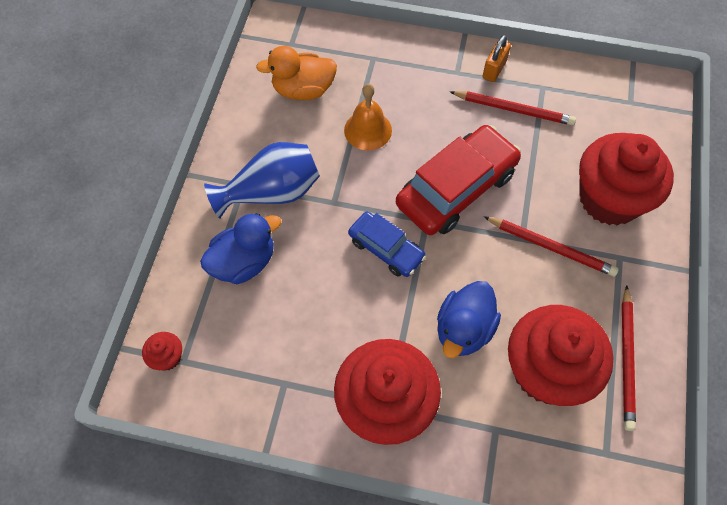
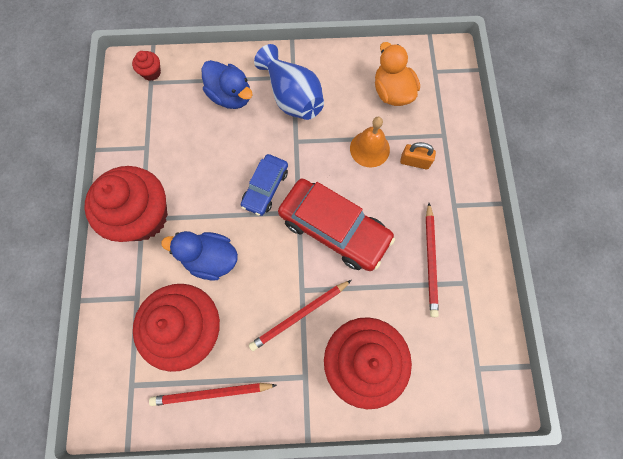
camera: 75 degrees right, 10 degrees up
orange padlock [483,35,511,82] -> orange padlock moved to [400,142,436,169]
red pencil [484,216,619,277] -> red pencil turned 45 degrees clockwise [249,280,352,351]

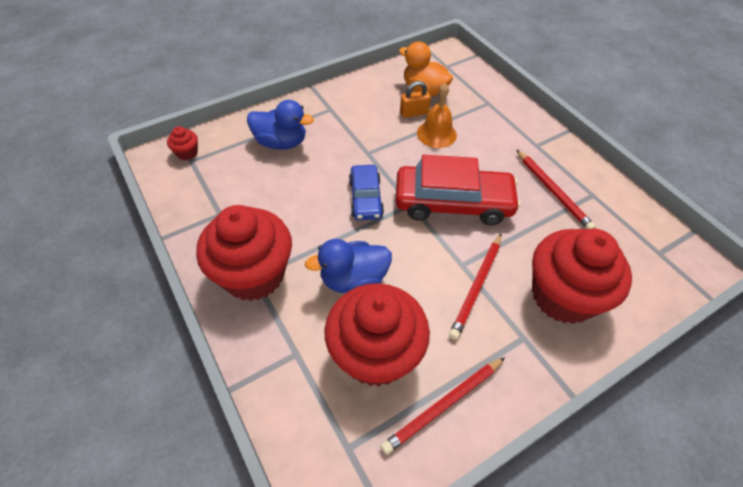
camera: 30 degrees left, 20 degrees down
blue vase [254,44,324,120] -> none
orange padlock [400,142,436,169] -> orange padlock moved to [400,81,431,118]

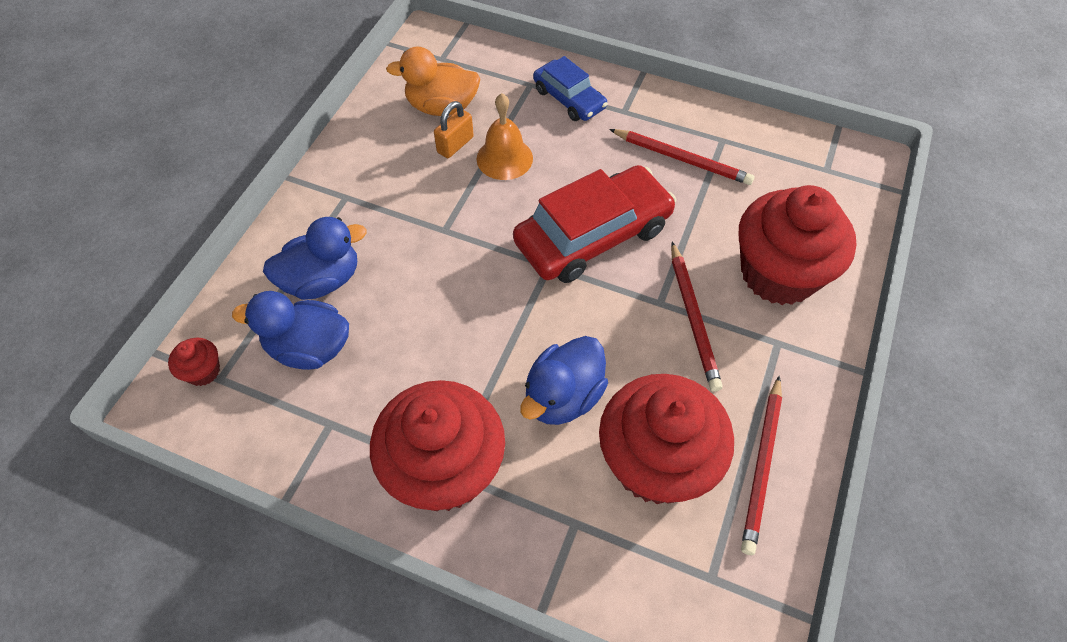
camera: 35 degrees left, 5 degrees up
blue car [349,165,384,220] -> blue car moved to [533,56,608,121]
none -> blue duck [232,291,349,370]

